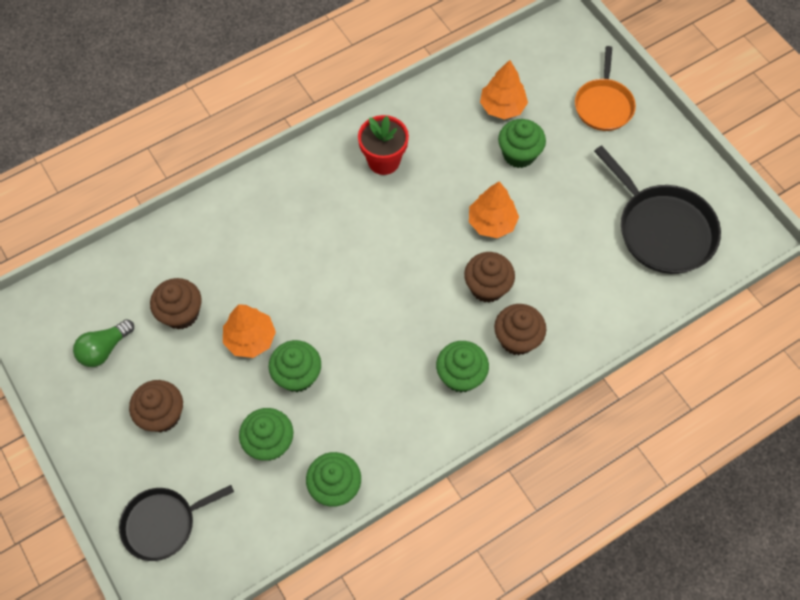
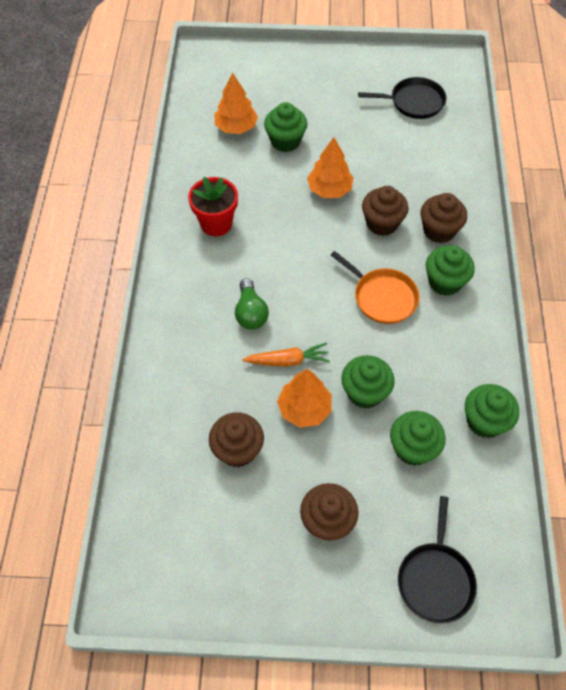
camera: 55 degrees left, 5 degrees down
green light bulb [73,319,134,367] -> green light bulb moved to [235,278,269,330]
orange pan [575,46,636,131] -> orange pan moved to [331,251,419,324]
black pan [594,145,721,274] -> black pan [358,77,447,119], size x0.65
none -> orange carrot [242,343,330,367]

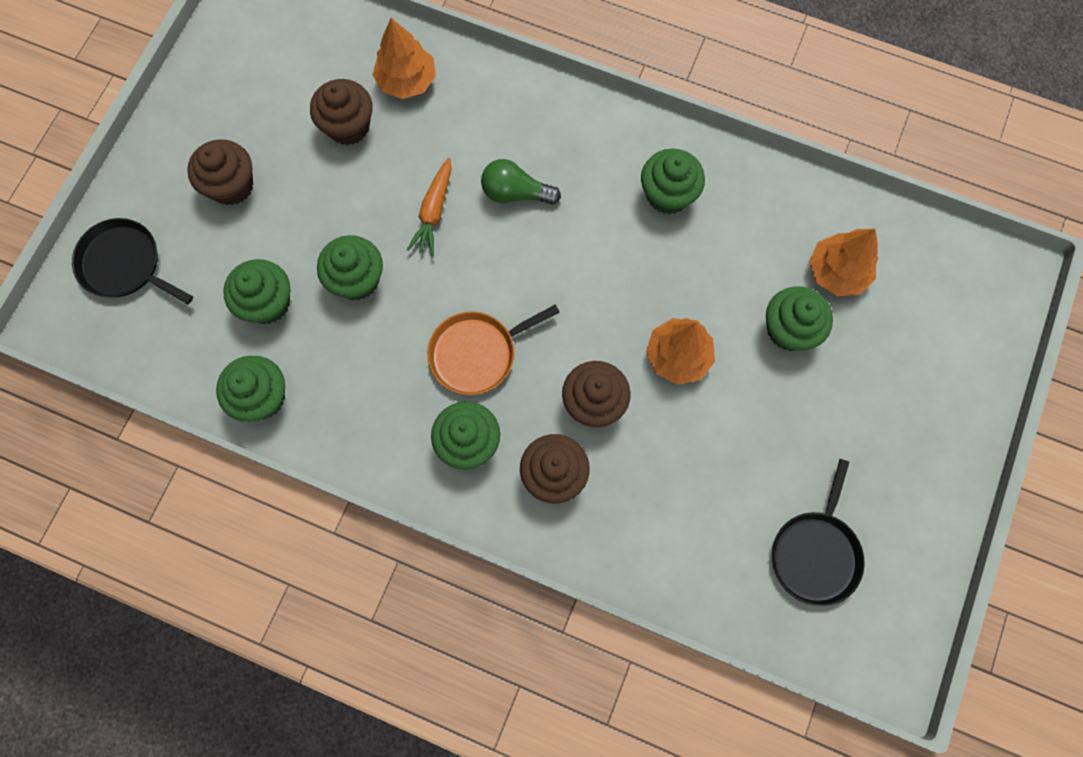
camera: 110 degrees right, 15 degrees up
red flower pot [188,177,238,236] -> green cupcake [641,149,705,214]
orange tree [277,369,332,428] -> orange tree moved to [372,18,436,99]

